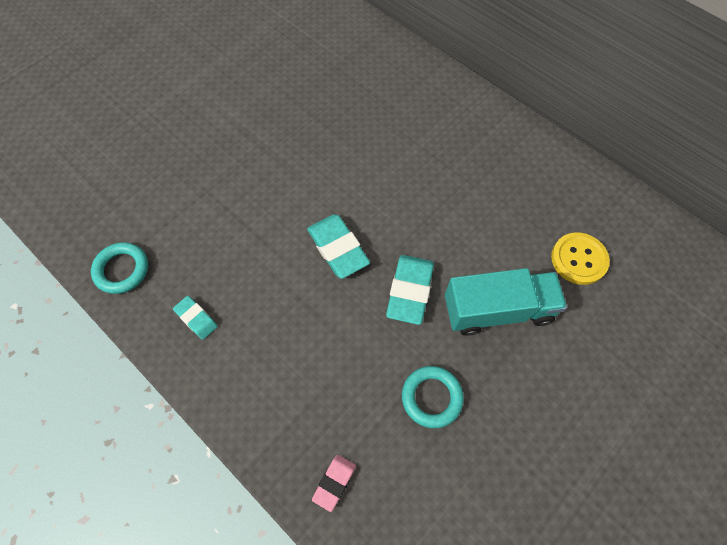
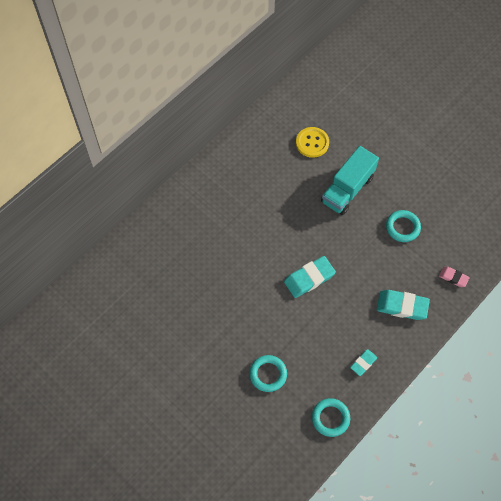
camera: 90 degrees left, 0 degrees up
turquoise eraser [386,255,434,325] -> turquoise eraser moved to [377,290,430,320]
turquoise truck [445,268,567,336] -> turquoise truck turned 135 degrees counterclockwise [321,146,379,215]
none -> turquoise ring [249,355,287,392]

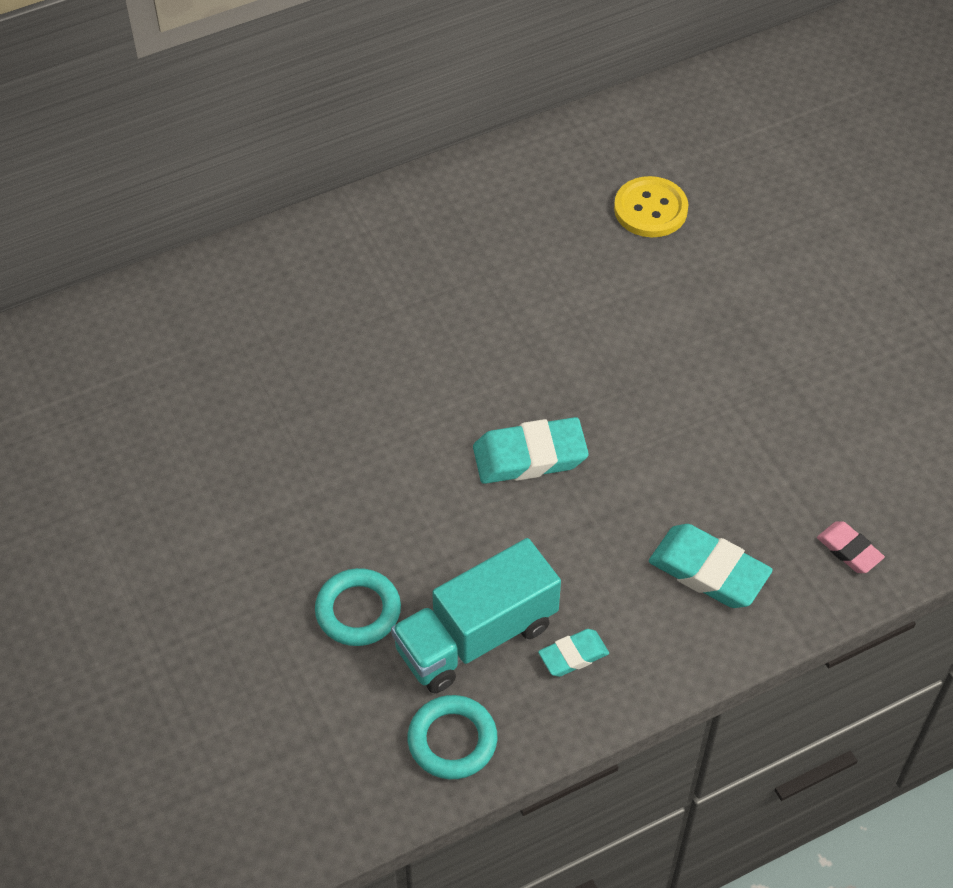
camera: 20 degrees right, 10 degrees down
turquoise truck [321,146,379,215] -> turquoise truck moved to [391,538,561,693]
turquoise ring [386,210,421,242] -> none

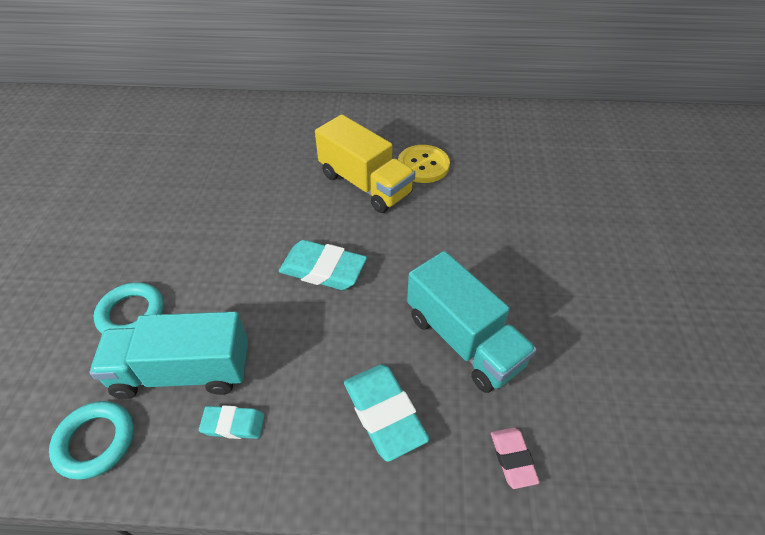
camera: 30 degrees right, 5 degrees down
yellow button [614,176,688,237] -> yellow button moved to [398,145,450,183]
none -> yellow truck [315,114,415,213]
none -> turquoise truck [407,251,537,393]

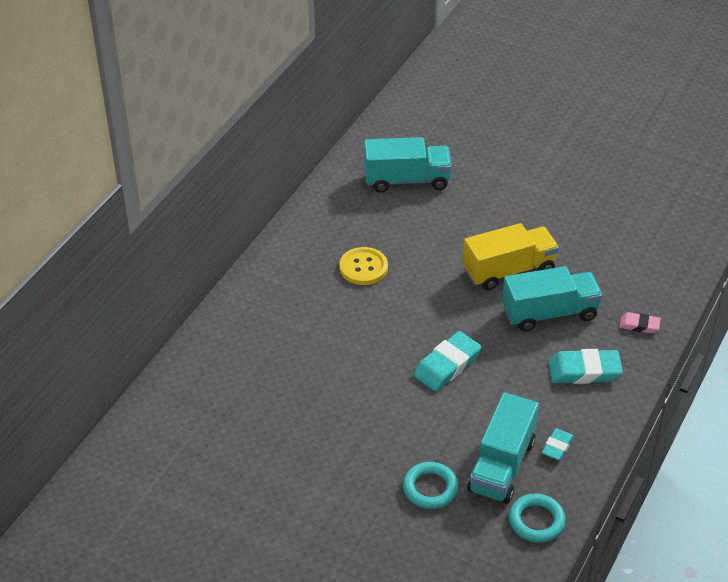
camera: 65 degrees left, 5 degrees down
yellow truck [315,114,415,213] -> yellow truck moved to [462,223,559,290]
none -> turquoise truck [364,137,452,193]

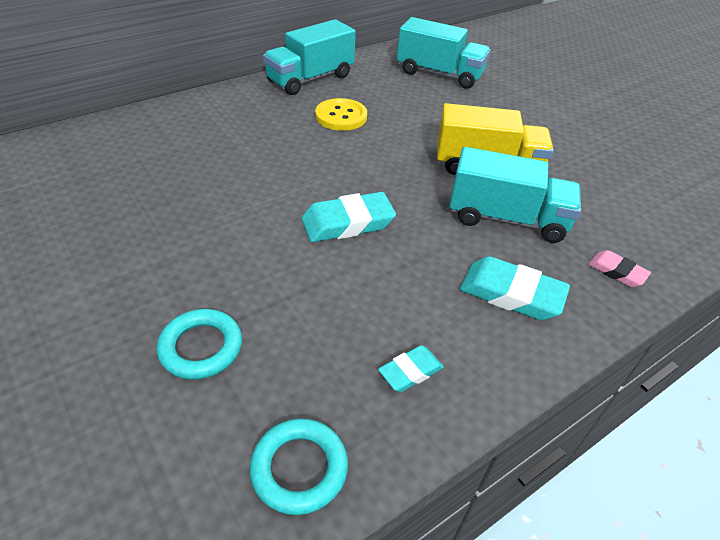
camera: 25 degrees right, 0 degrees up
turquoise truck [467,392,539,504] -> turquoise truck moved to [263,19,356,95]

